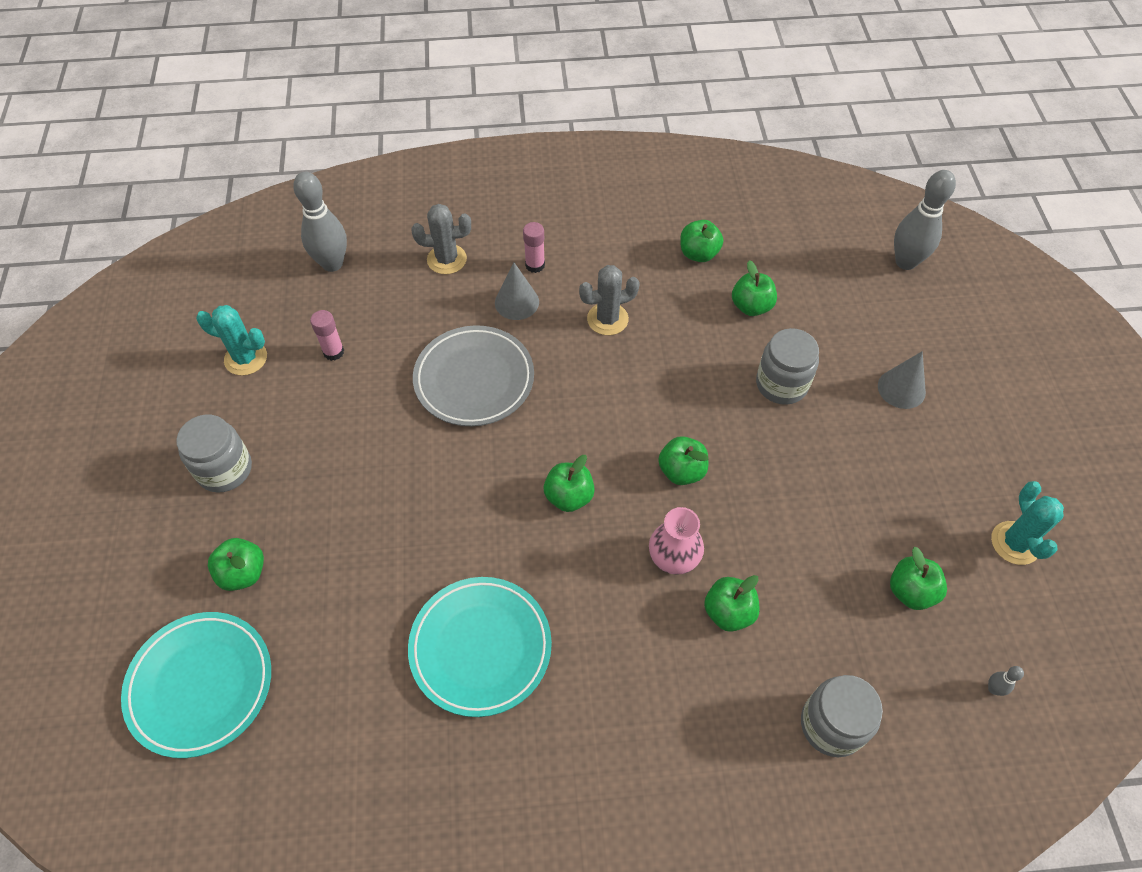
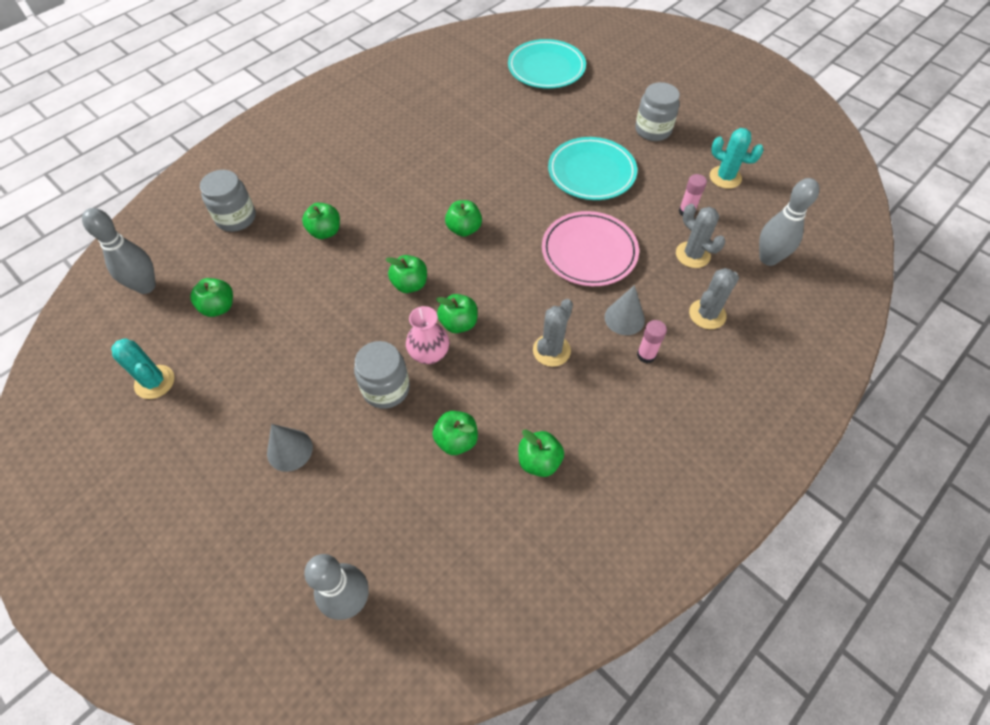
camera: 140 degrees right, 0 degrees up
turquoise cactus [196,305,267,376] -> turquoise cactus turned 60 degrees clockwise [710,128,764,189]
green apple [208,538,264,591] -> green apple moved to [436,294,477,333]
turquoise plate [408,577,552,717] -> turquoise plate moved to [548,137,637,200]
grey plate [413,325,534,426] -> pink plate [542,211,639,286]
pink vase [649,507,704,575] -> pink vase moved to [406,306,449,364]
grey bowling pin [988,666,1024,696] -> grey bowling pin [82,208,156,294], size x2.45
none -> grey cactus [676,204,725,268]

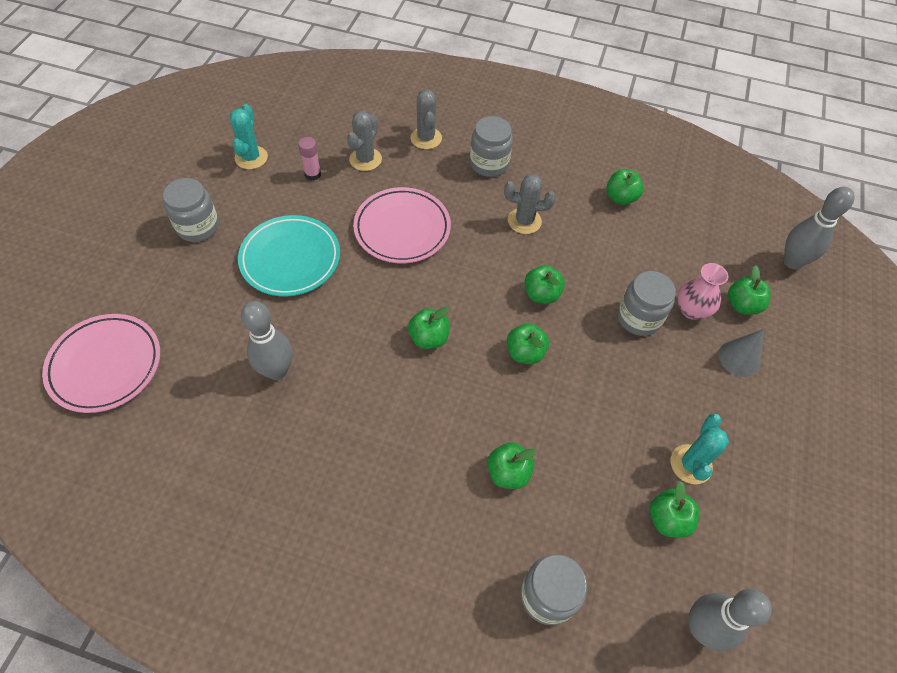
camera: 120 degrees left, 0 degrees up
turquoise cactus [111,339,174,399] -> turquoise cactus moved to [671,413,729,484]
pink vase [406,306,449,364] -> pink vase moved to [677,263,728,320]
green apple [432,411,478,455] -> green apple moved to [728,265,771,315]
turquoise plate [508,39,586,89] -> pink plate [42,314,160,413]
grey cone [605,285,645,335] -> none
pink glue stick [637,320,667,363] -> grey jar [470,116,513,177]
grey cactus [689,268,739,329] -> grey cactus turned 60 degrees clockwise [410,89,442,149]
grey bowling pin [759,178,819,266] -> grey bowling pin moved to [241,301,293,380]

